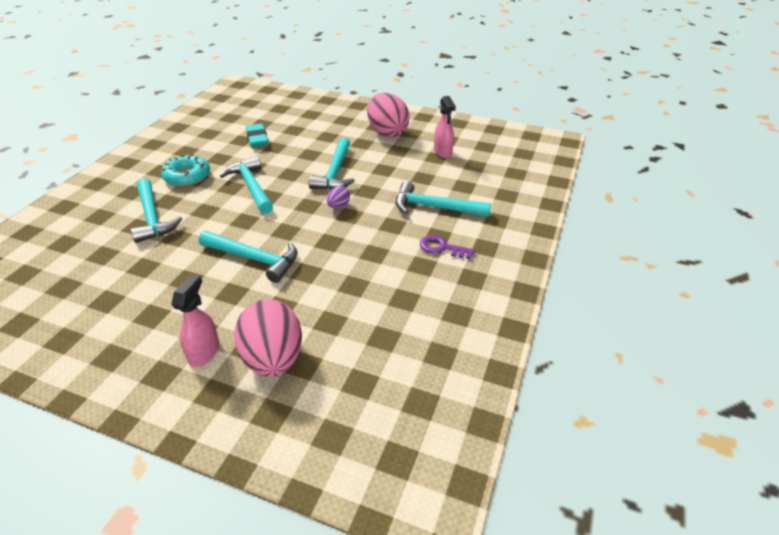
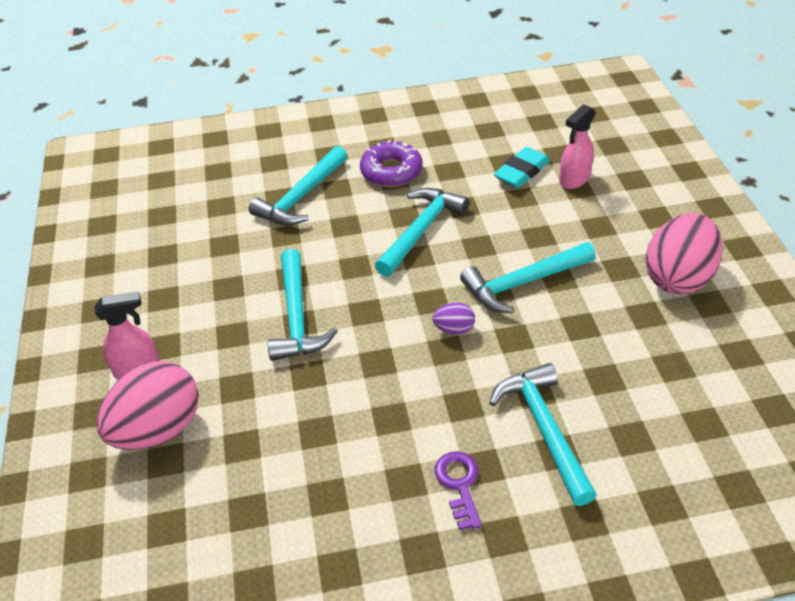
camera: 60 degrees right, 5 degrees up
turquoise donut [161,154,210,187] -> purple donut [360,139,423,187]
pink spray bottle [434,96,456,158] -> pink spray bottle moved to [559,104,596,189]

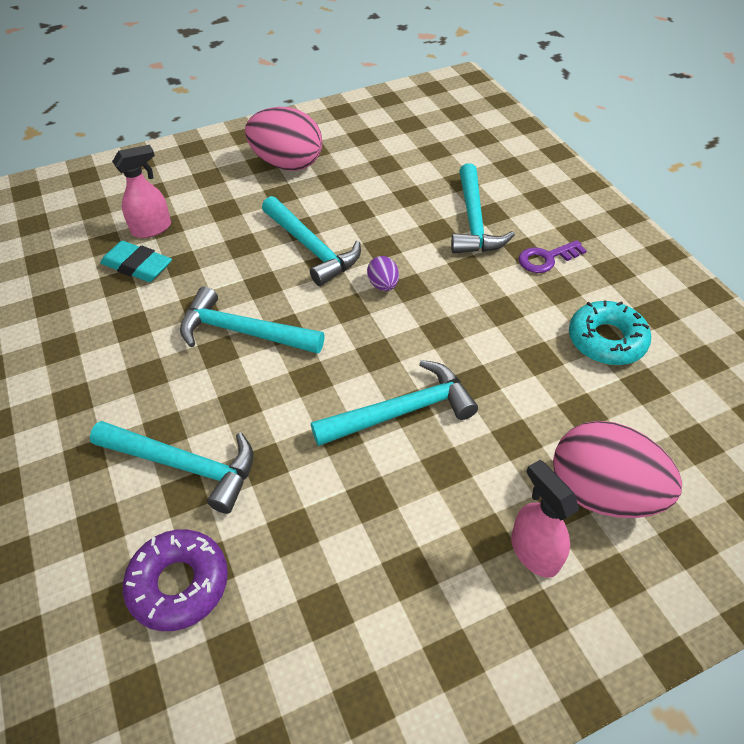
camera: 105 degrees left, 5 degrees up
purple donut [360,139,423,187] -> purple donut moved to [123,529,228,631]
turquoise hammer [489,363,597,506] -> turquoise hammer turned 60 degrees counterclockwise [451,163,515,253]
pink spray bottle [559,104,596,189] -> pink spray bottle turned 60 degrees counterclockwise [112,145,171,238]
none -> turquoise donut [569,300,651,365]

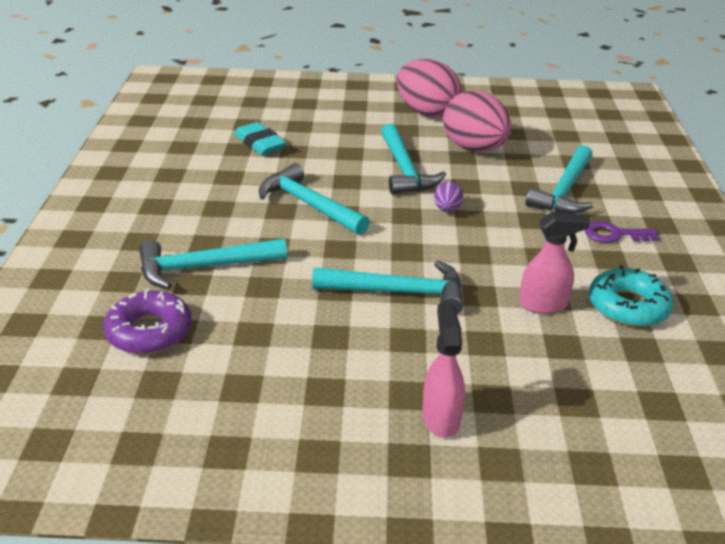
camera: 25 degrees right, 15 degrees down
turquoise hammer [90,421,254,514] -> turquoise hammer turned 120 degrees clockwise [139,238,287,289]
pink spray bottle [112,145,171,238] -> pink spray bottle moved to [519,212,590,314]
pink egg [553,421,682,518] -> pink egg moved to [443,91,512,152]

